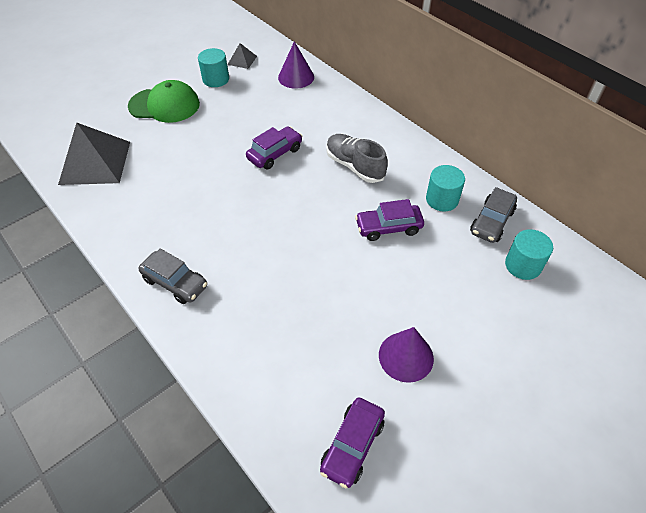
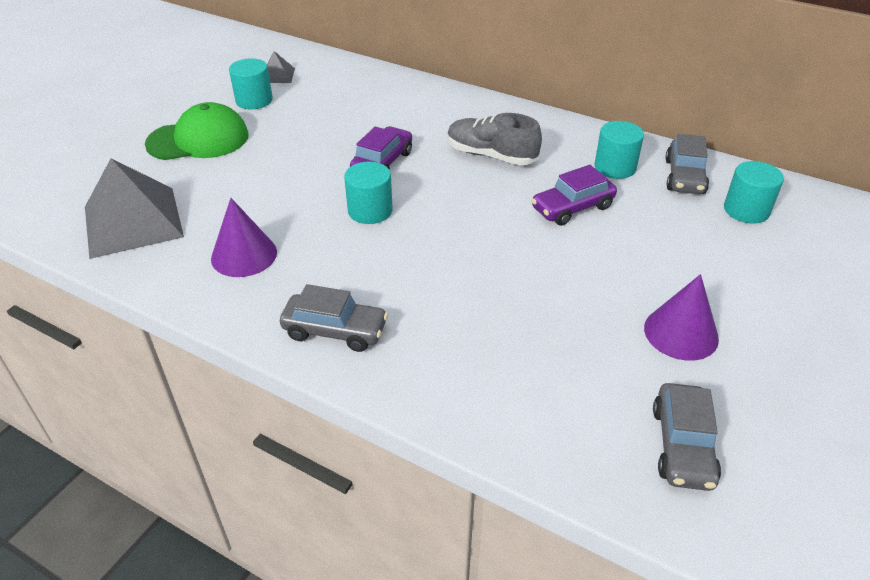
camera: 20 degrees left, 10 degrees down
purple cone [278,41,314,89] -> purple cone moved to [211,198,277,277]
purple car [320,397,385,488] -> grey car [653,383,721,491]
none -> turquoise cylinder [344,162,393,224]

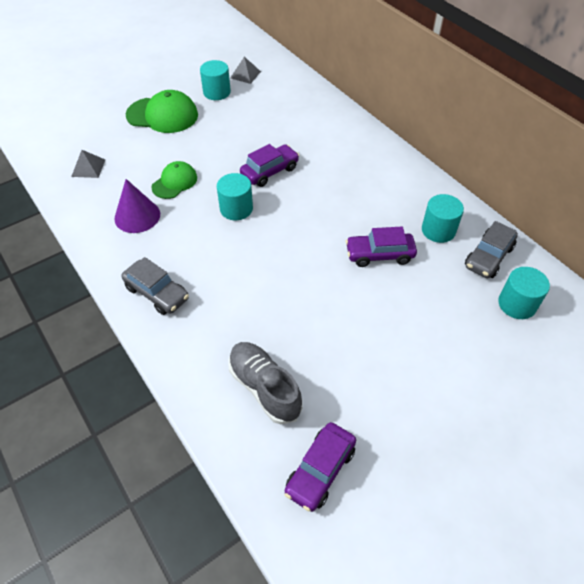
camera: 25 degrees right, 10 degrees up
grey pyramid [85,158,184,259] -> grey pyramid [71,150,105,178], size x0.46
grey shoe [447,113,542,165] -> grey shoe moved to [228,342,303,424]
purple cone [644,274,719,361] -> none
grey car [653,383,721,491] -> purple car [285,422,356,512]
none -> green cap [151,161,197,199]

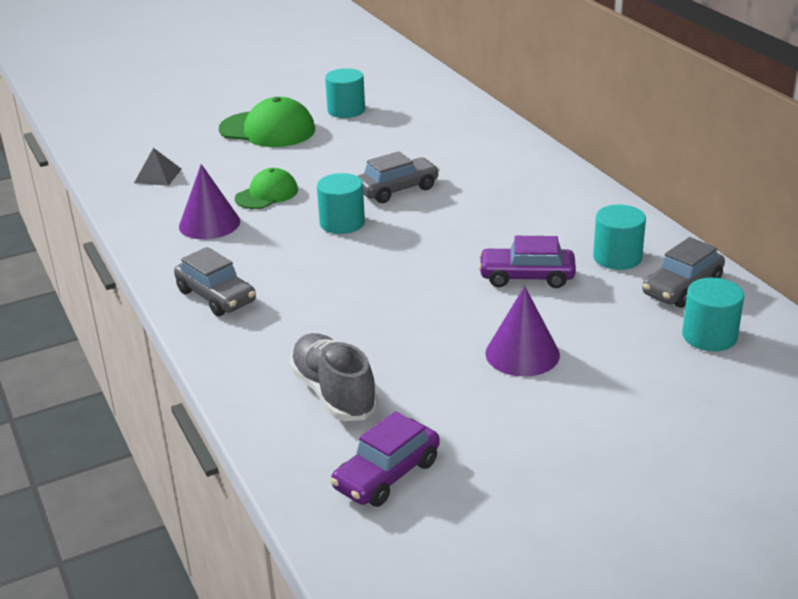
camera: 10 degrees right, 20 degrees down
grey pyramid [230,57,261,84] -> none
purple car [240,144,299,187] -> grey car [358,151,440,203]
none -> purple cone [485,286,560,377]

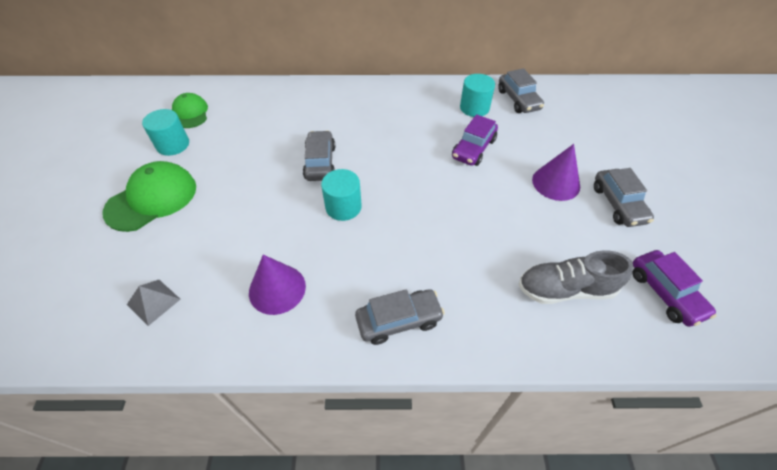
camera: 65 degrees left, 20 degrees up
green cap [235,168,298,209] -> green cap moved to [172,93,208,128]
turquoise cylinder [682,278,744,351] -> none
none -> grey car [594,168,654,227]

